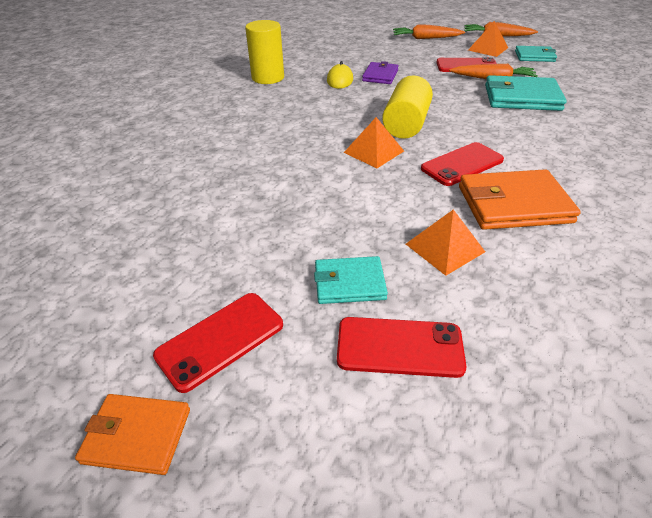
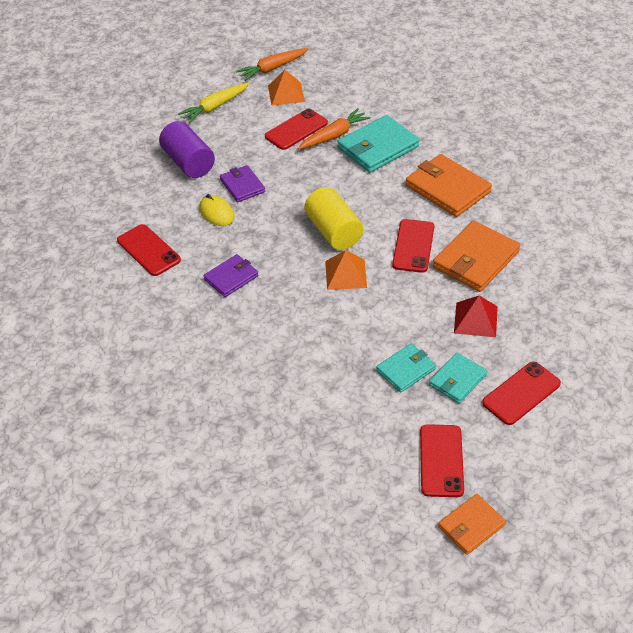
camera: 45 degrees left, 5 degrees up
yellow cylinder [245,20,284,84] -> red phone [117,224,181,276]
orange carrot [393,24,465,39] -> yellow carrot [178,82,249,123]
orange pyramid [406,209,485,276] -> red pyramid [454,296,498,337]
turquoise wallet [515,46,557,62] -> turquoise wallet moved to [376,343,436,393]
none -> purple cylinder [159,121,215,178]
none -> purple wallet [203,254,259,297]
none -> orange wallet [406,154,492,217]

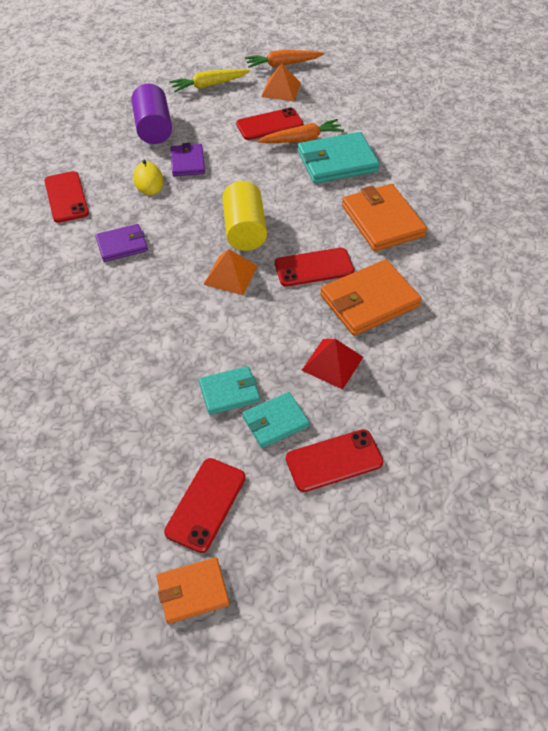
camera: 20 degrees right, 5 degrees up
red phone [392,219,434,273] -> red phone turned 45 degrees clockwise [275,248,354,287]

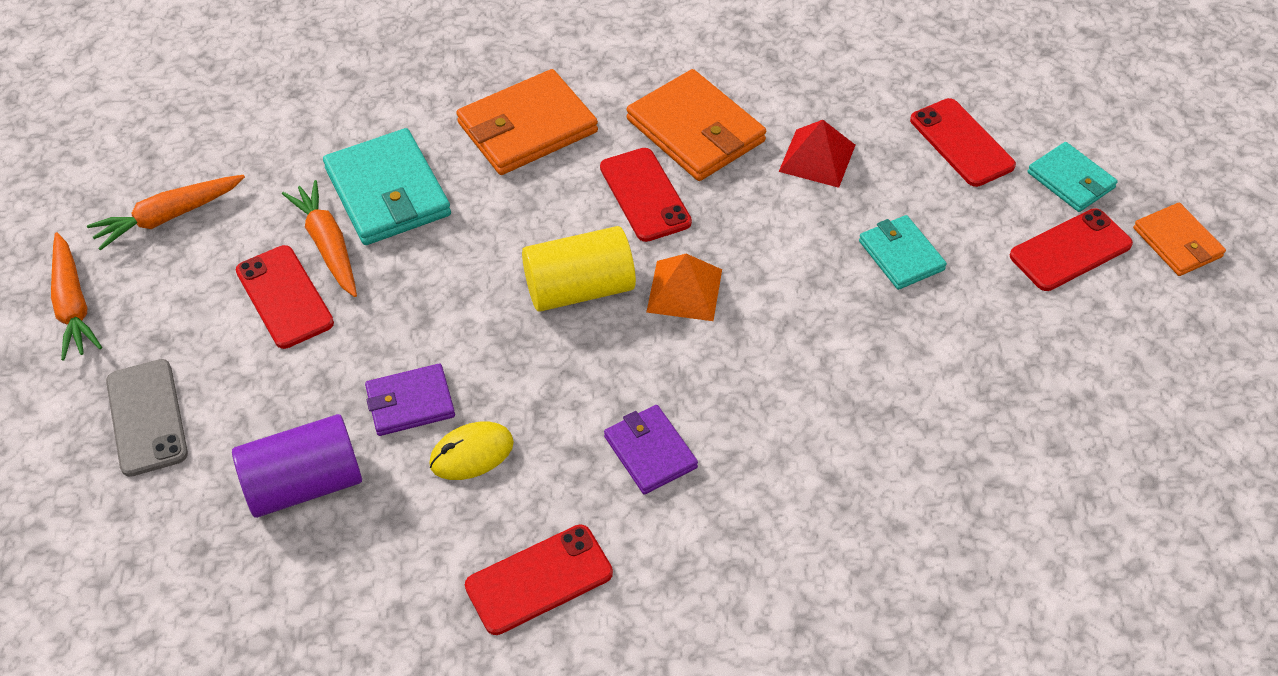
camera: 100 degrees left, 0 degrees up
red phone [164,458,246,553] -> red phone turned 45 degrees counterclockwise [1010,208,1133,291]
yellow carrot [169,69,250,92] -> grey phone [106,359,188,477]
turquoise wallet [242,392,310,448] -> turquoise wallet moved to [1028,142,1118,212]
orange pyramid [261,63,301,101] -> none
none -> orange carrot [87,175,245,251]

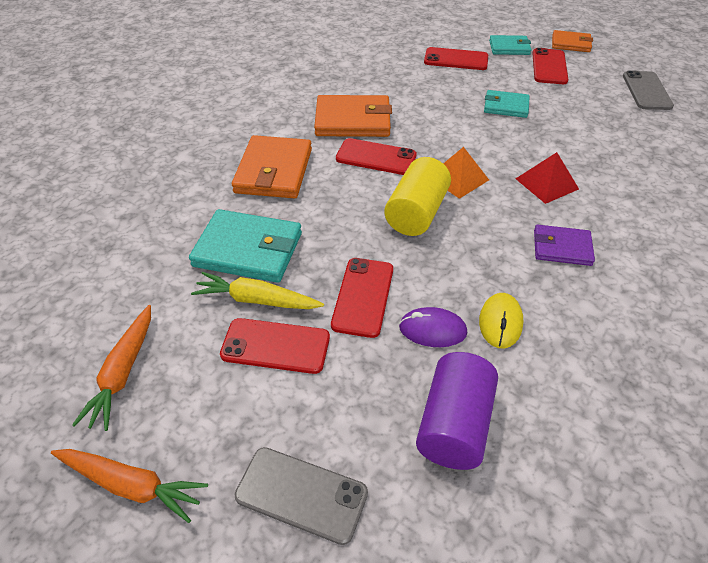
camera: 50 degrees left, 5 degrees down
orange carrot [282,180,357,297] -> yellow carrot [191,272,324,309]
purple wallet [365,364,455,436] -> purple mouse [399,307,467,347]
red phone [465,524,613,635] -> red phone moved to [331,258,393,338]
red pyramid [779,120,855,188] -> red pyramid moved to [516,152,579,204]
none -> grey phone [623,70,674,110]

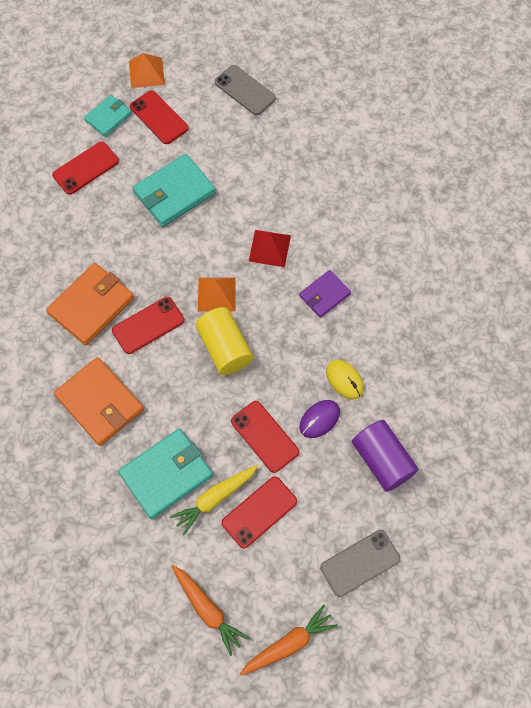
camera: 50 degrees left, 20 degrees up
turquoise wallet [484,90,530,118] -> turquoise wallet [133,154,216,227], size x1.67
orange wallet [552,30,593,52] -> orange pyramid [129,53,165,88]

